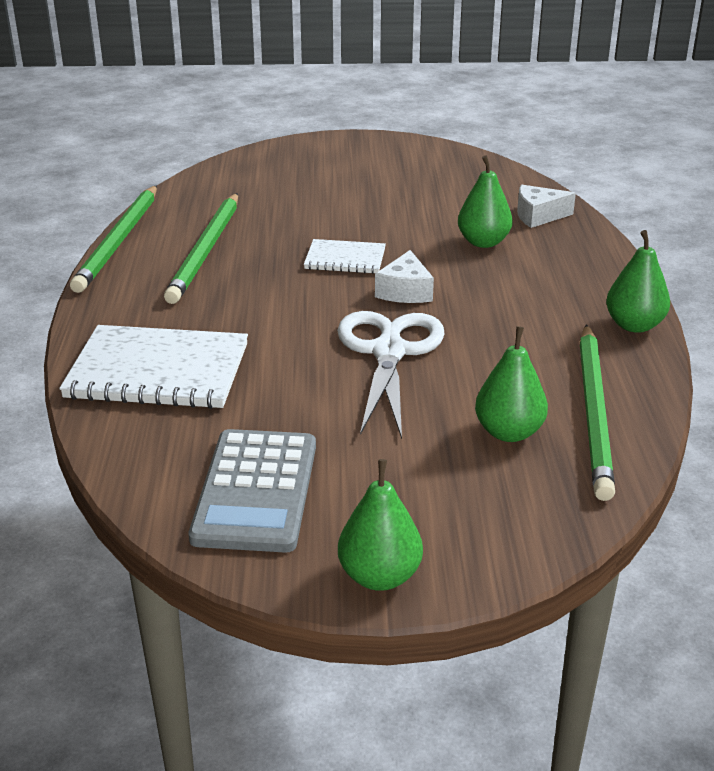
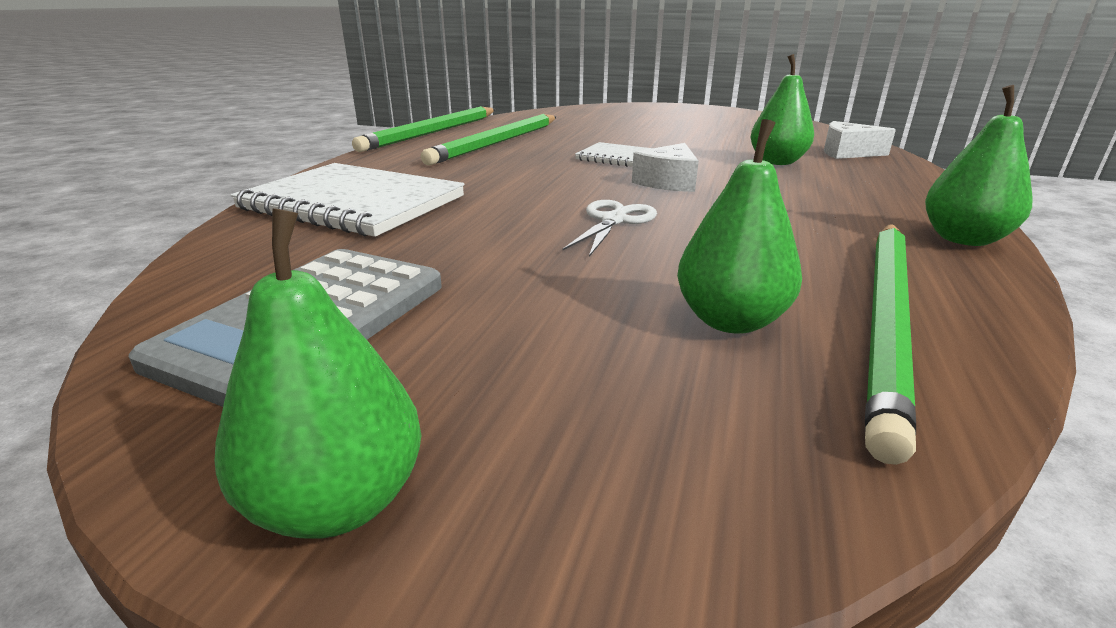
camera: 20 degrees right, 5 degrees down
white scissors [337,311,445,439] -> white scissors [563,200,657,257], size x0.54

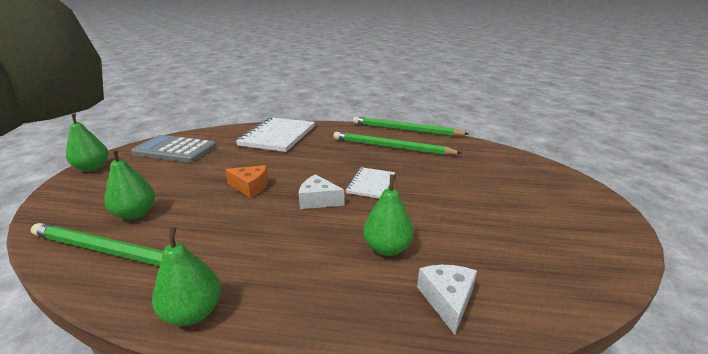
camera: 80 degrees right, 0 degrees up
white scissors [563,200,657,257] -> orange cheese [225,165,269,198]

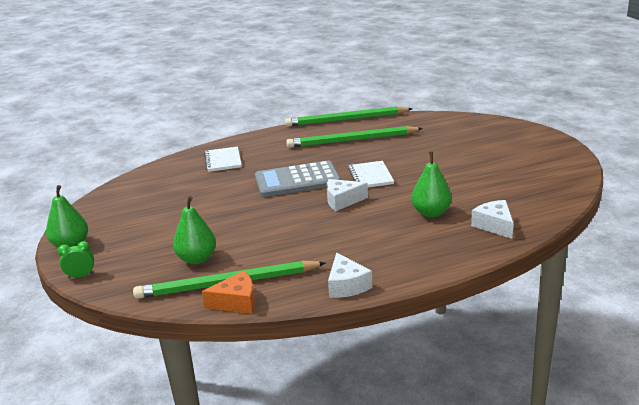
camera: 25 degrees left, 0 degrees up
grey calculator [131,135,217,163] -> grey calculator moved to [255,161,341,197]
green pear [152,227,221,326] -> white cheese [328,253,373,298]
orange cheese [225,165,269,198] -> orange cheese moved to [202,271,255,314]
white notebook [236,117,315,152] -> white notebook [204,146,242,172], size x0.55
none -> green clock [58,241,94,279]

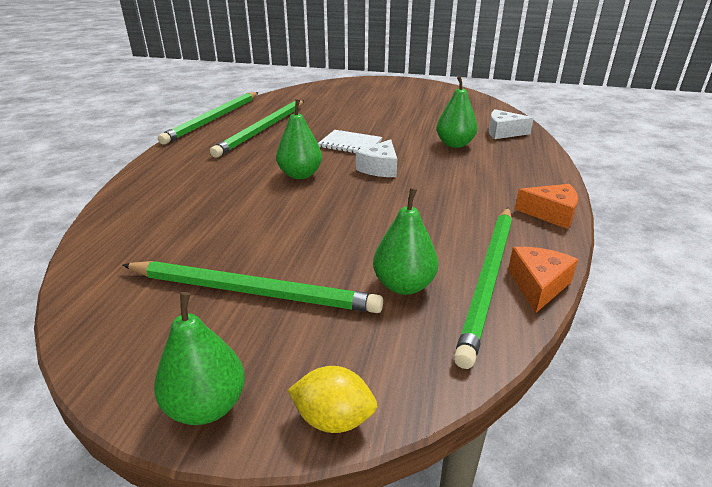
camera: 60 degrees left, 5 degrees up
green clock [58,241,94,279] -> yellow lemon [288,366,377,433]
white notebook [204,146,242,172] -> none
grey calculator [255,161,341,197] -> green pear [276,99,322,179]
white cheese [328,253,373,298] -> orange cheese [515,184,578,229]
none -> green pencil [122,261,383,313]

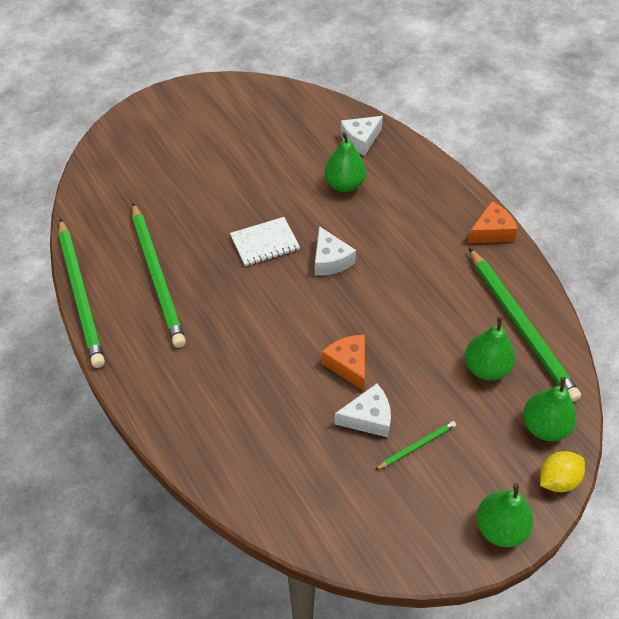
camera: 45 degrees left, 20 degrees up
green pencil [122,261,383,313] -> green pencil [375,421,456,470], size x0.44
green pear [276,99,322,179] -> green pear moved to [523,377,576,441]
orange cheese [508,247,578,313] -> orange cheese moved to [321,335,365,391]
none -> white cheese [334,384,391,437]

